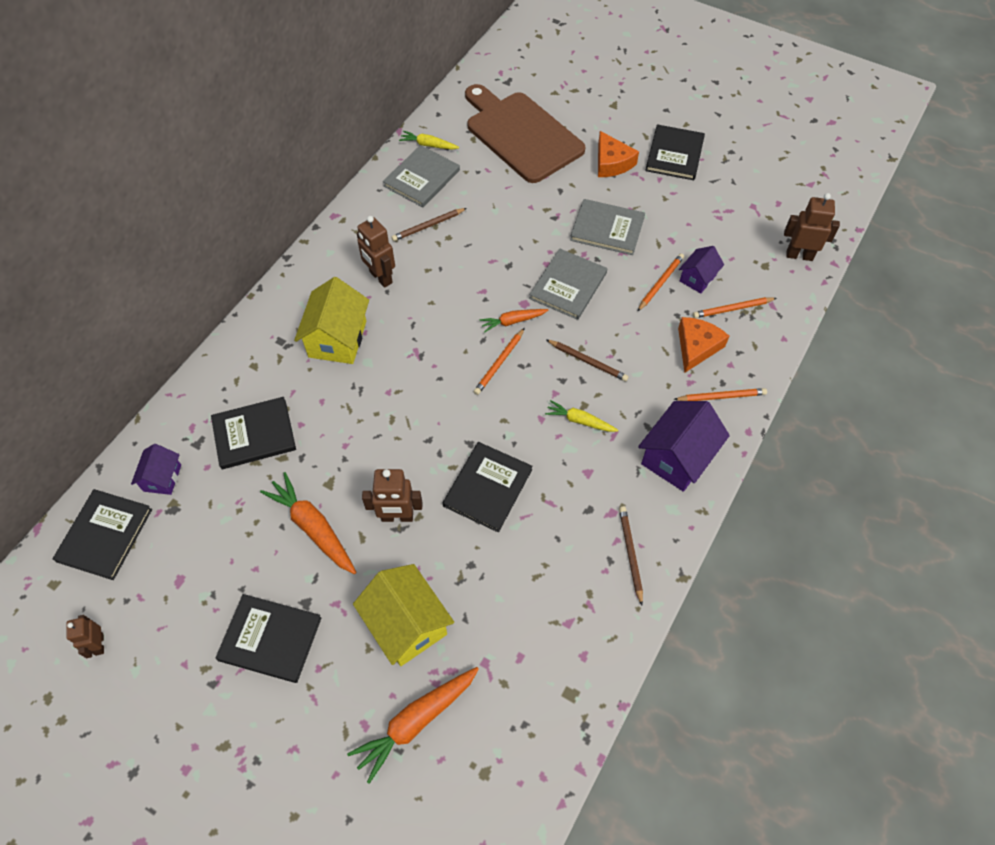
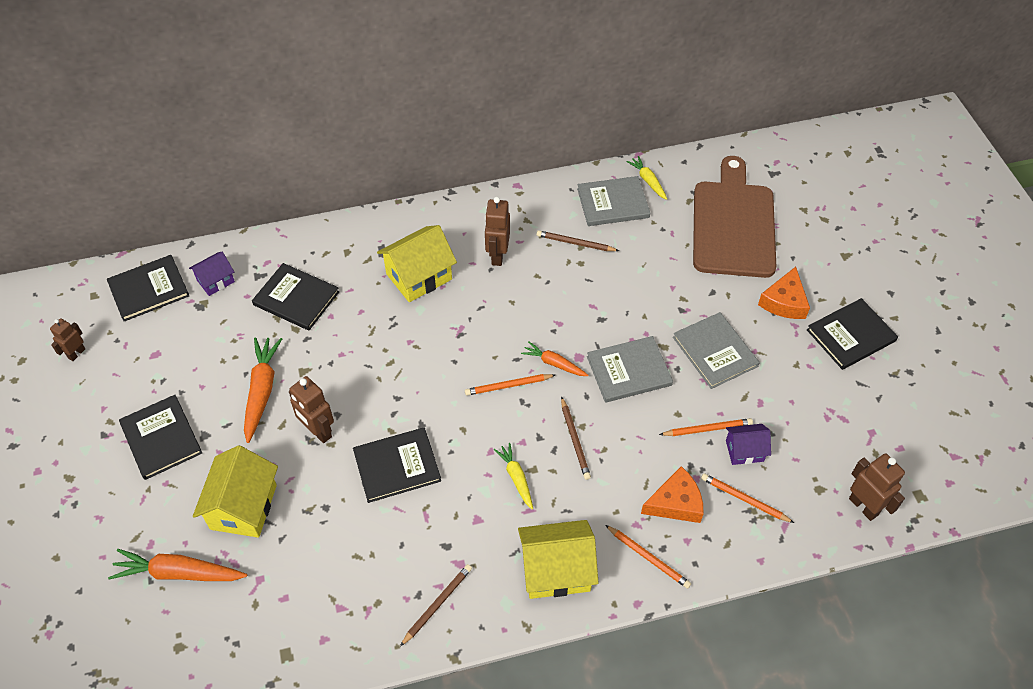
camera: 45 degrees right, 5 degrees down
purple house [638,401,730,492] -> yellow house [518,520,599,599]

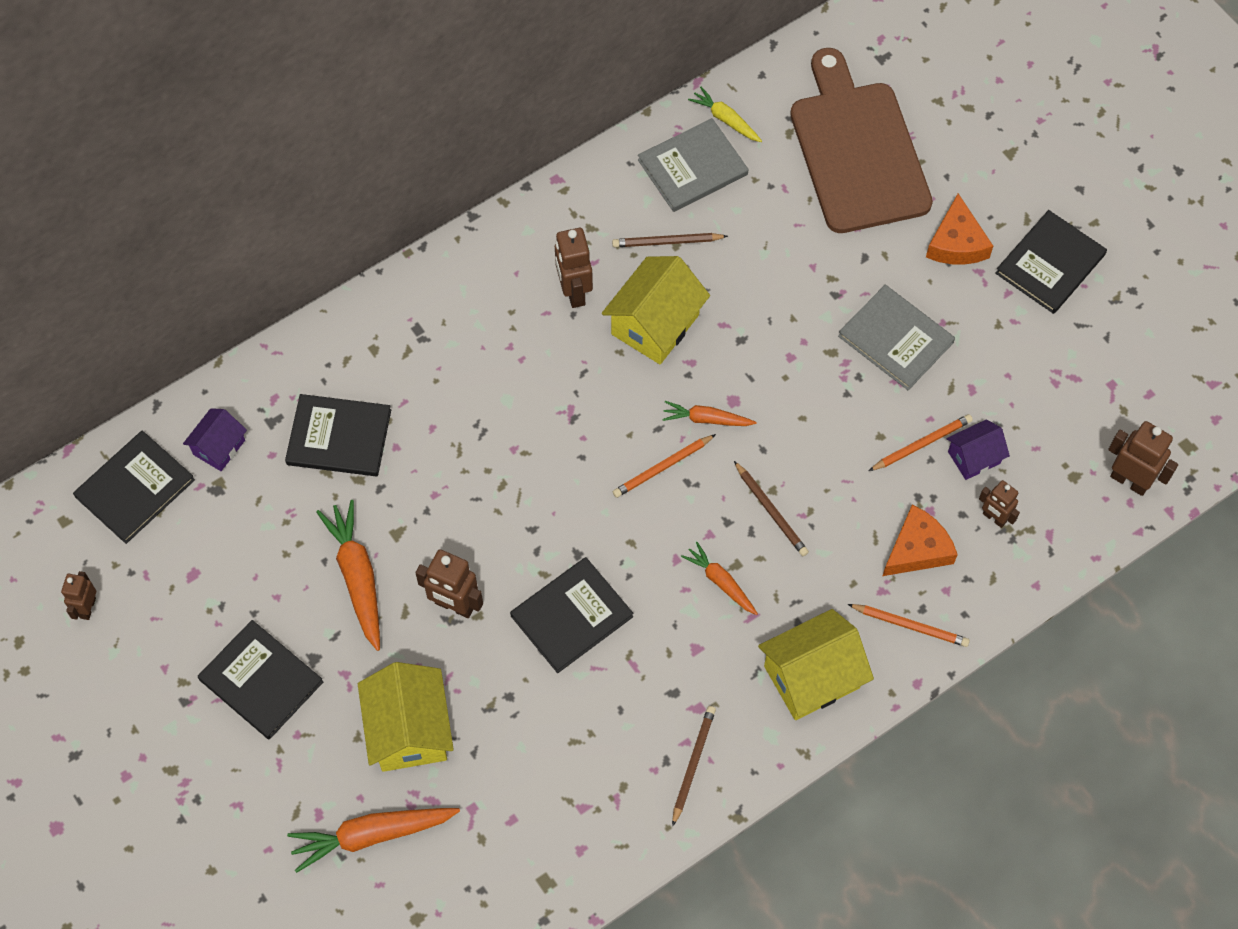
camera: 20 degrees left, 10 degrees up
yellow house [377,225,457,302] -> yellow house moved to [602,256,710,364]
yellow carrot [494,443,533,510] -> orange carrot [681,542,758,615]
grey book [587,336,673,403] -> none
orange pencil [701,473,794,523] -> brown robot [979,480,1020,528]

